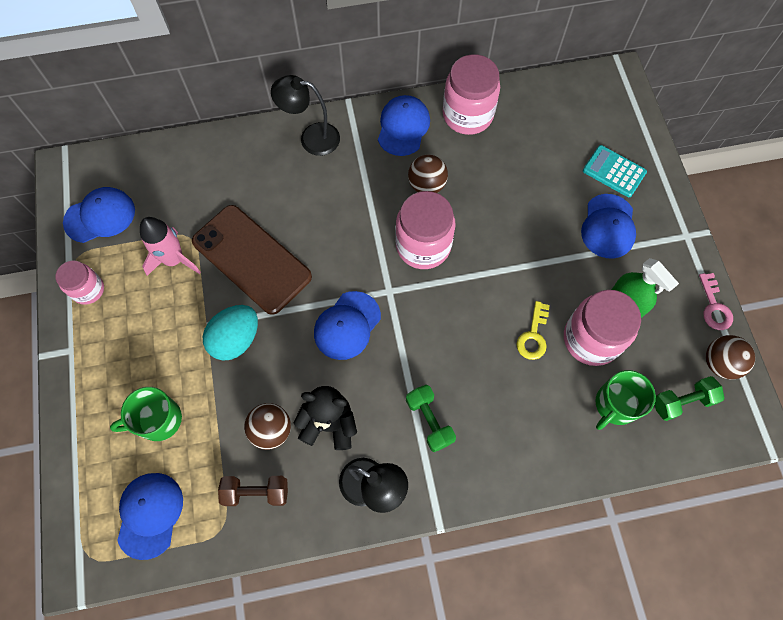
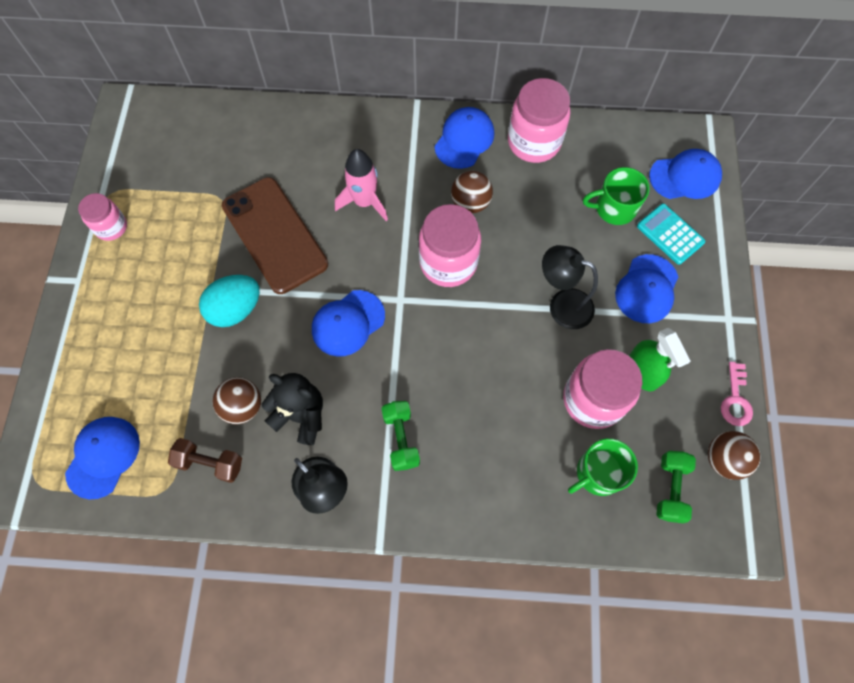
camera: 15 degrees right, 0 degrees up
blue cap [63,187,135,243] -> blue cap moved to [649,149,722,199]
green mug [110,387,182,441] -> green mug moved to [583,167,650,225]
pink rocket [140,217,201,276] -> pink rocket moved to [335,149,388,221]
black lamp [271,75,340,156] -> black lamp moved to [542,245,598,329]
yellow key [517,301,550,360] -> none
green dumbbell [655,376,724,421] -> green dumbbell turned 75 degrees counterclockwise [656,451,696,523]

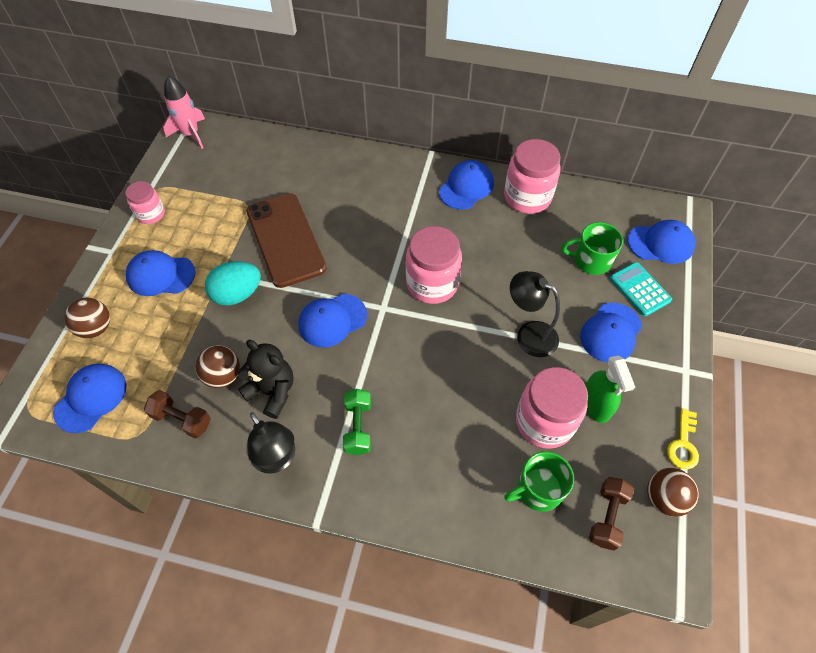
camera: 10 degrees right, 10 degrees down
pink rocket [335,149,388,221] -> pink rocket moved to [163,76,205,149]
brown ball [451,171,493,213] -> brown ball moved to [64,298,110,338]
green dumbbell [656,451,696,523] -> brown dumbbell [589,477,634,551]
pink key [721,362,753,426] -> yellow key [667,408,699,469]
none -> blue cap [126,250,195,296]

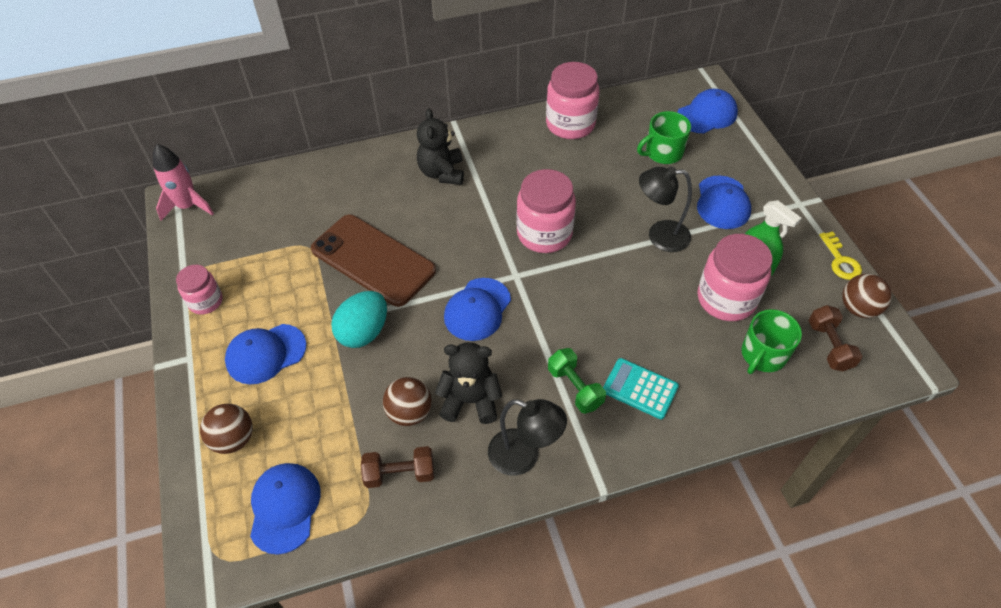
camera: 30 degrees left, 5 degrees down
blue cap [439,160,494,210] -> none
turquoise calculator [610,262,672,316] -> turquoise calculator moved to [603,358,679,419]
none -> black teddy bear [417,109,464,185]

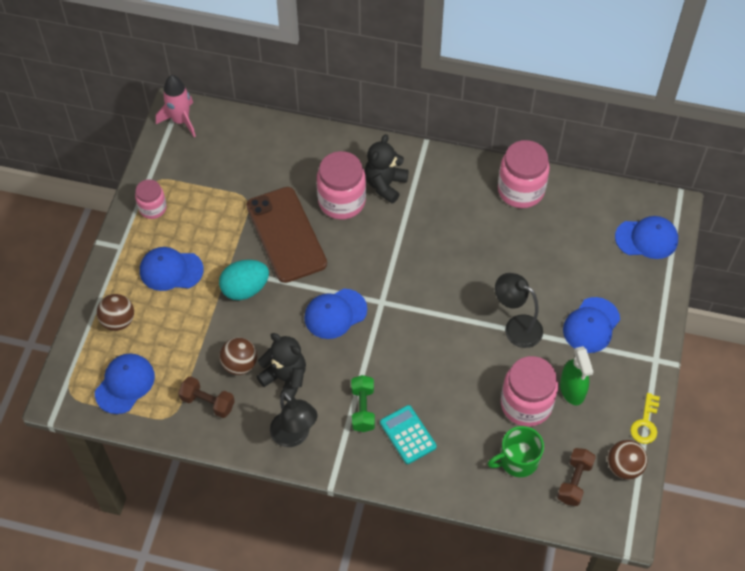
camera: 30 degrees right, 5 degrees up
pink jar [516,169,576,253] -> pink jar moved to [317,151,366,219]
green mug [637,111,691,164] -> none

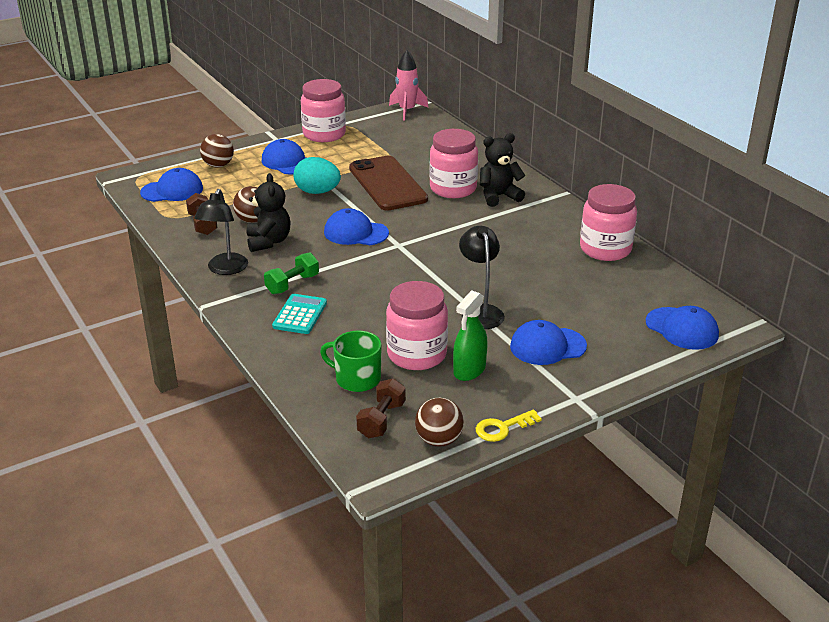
camera: 45 degrees right, 25 degrees down
pink jar [135,179,167,219] -> pink jar [301,79,346,142], size x1.71
brown phone [246,187,327,283] -> brown phone turned 45 degrees counterclockwise [349,156,428,211]
brown dumbbell [557,448,596,506] -> brown dumbbell turned 45 degrees counterclockwise [356,378,406,438]

